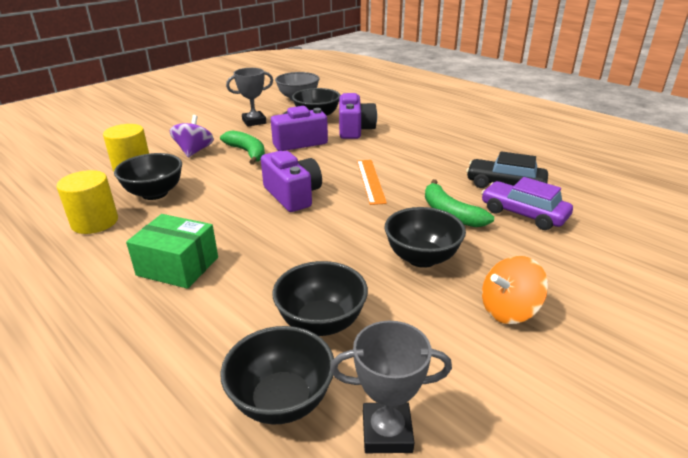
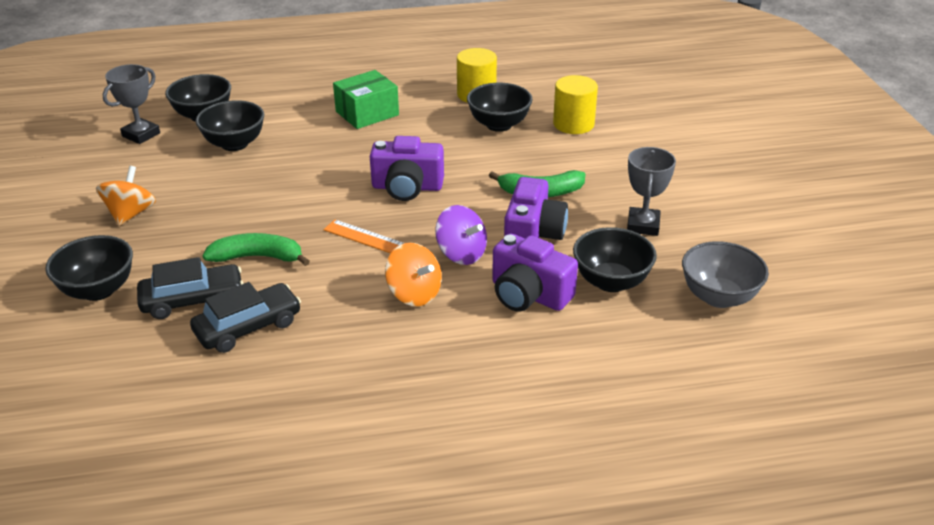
camera: 125 degrees right, 5 degrees up
purple spinning top [170,115,214,157] -> purple spinning top moved to [435,205,487,265]
black bowl [385,207,466,268] -> black bowl moved to [45,235,133,301]
purple car [481,177,573,230] -> black car [137,257,244,319]
none -> orange spinning top [385,243,442,306]

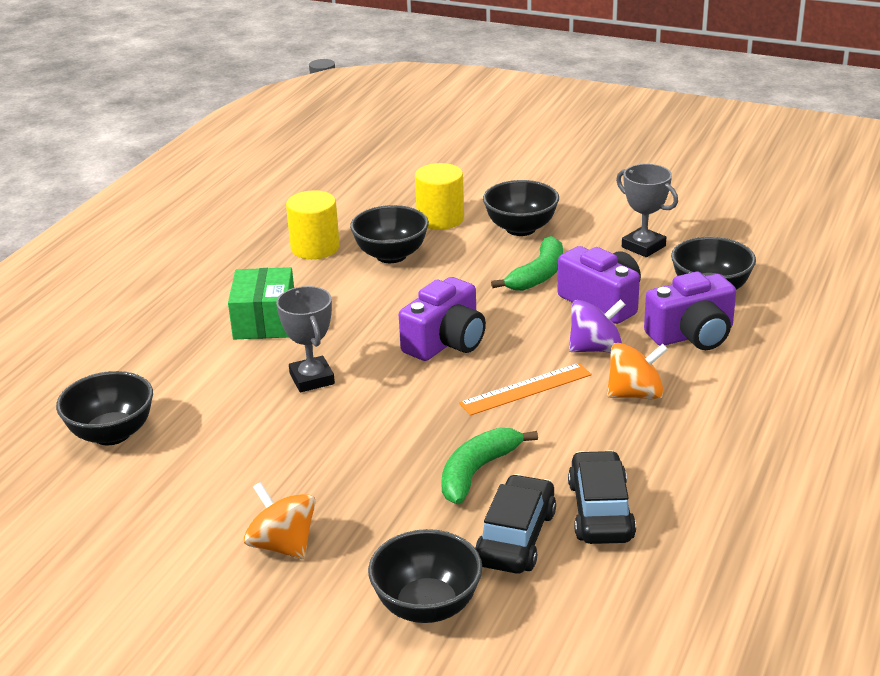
camera: 55 degrees left, 5 degrees down
grey trophy [102,64,160,144] -> grey trophy moved to [276,286,335,392]
black bowl [196,100,264,151] -> black bowl moved to [483,180,559,236]
grey bowl [682,241,769,308] -> none

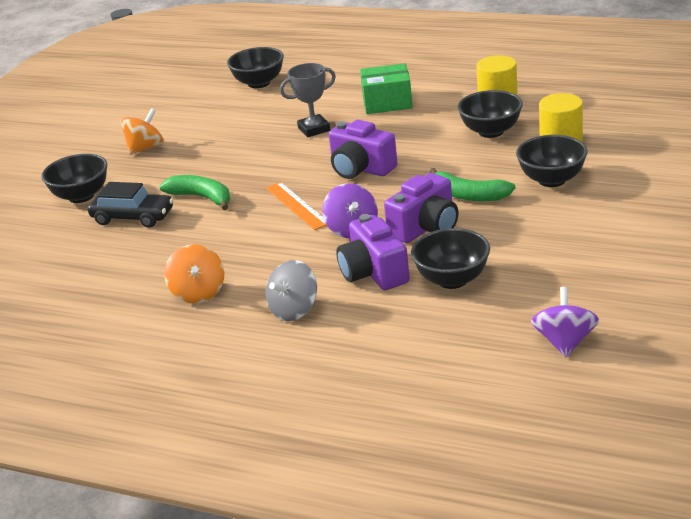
camera: 90 degrees right, 0 degrees up
black car [568,450,636,544] -> none
orange spinning top [607,343,668,400] -> orange spinning top moved to [164,244,225,303]
grey trophy [616,164,678,257] -> none
none -> grey spinning top [265,260,317,321]
none -> purple spinning top [531,287,599,357]

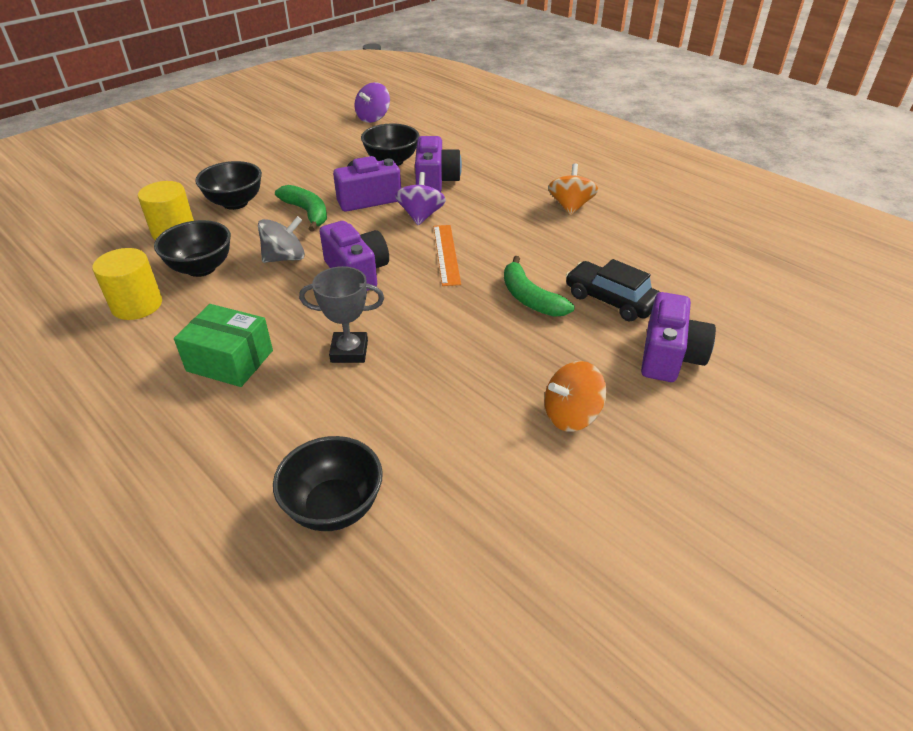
camera: 160 degrees left, 10 degrees up
black bowl [41,154,108,203] -> purple camera [641,292,716,382]
grey spinning top [265,260,317,321] -> grey spinning top moved to [258,216,305,263]

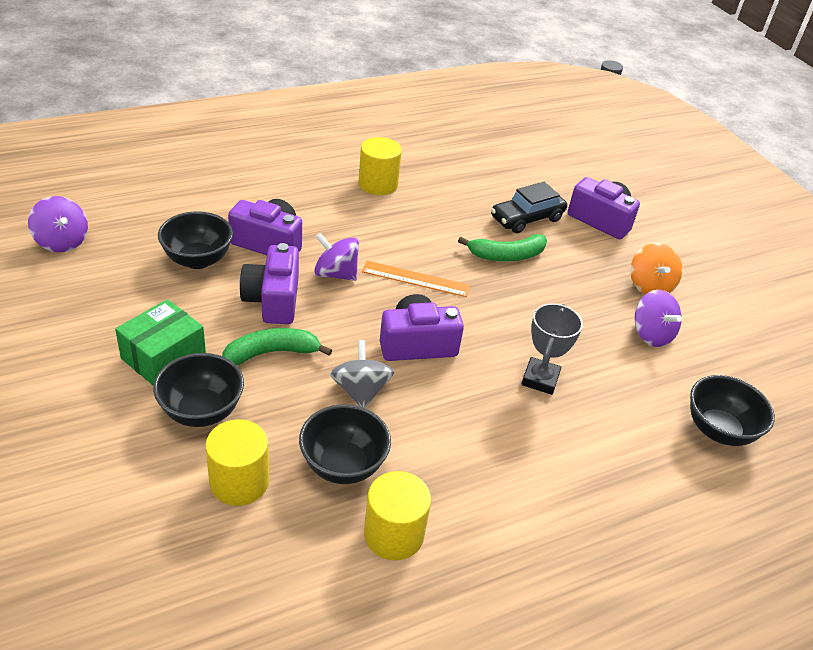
camera: 75 degrees left, 0 degrees up
green box [174,304,273,387] -> green box moved to [115,299,206,385]
orange spinning top [548,163,598,216] -> yellow cylinder [359,137,402,195]
none -> purple spinning top [634,290,682,347]

